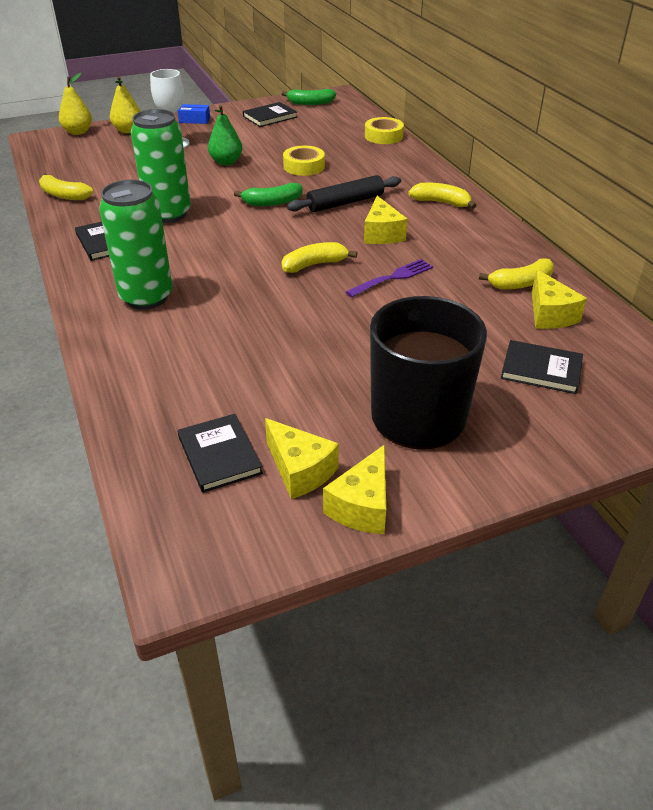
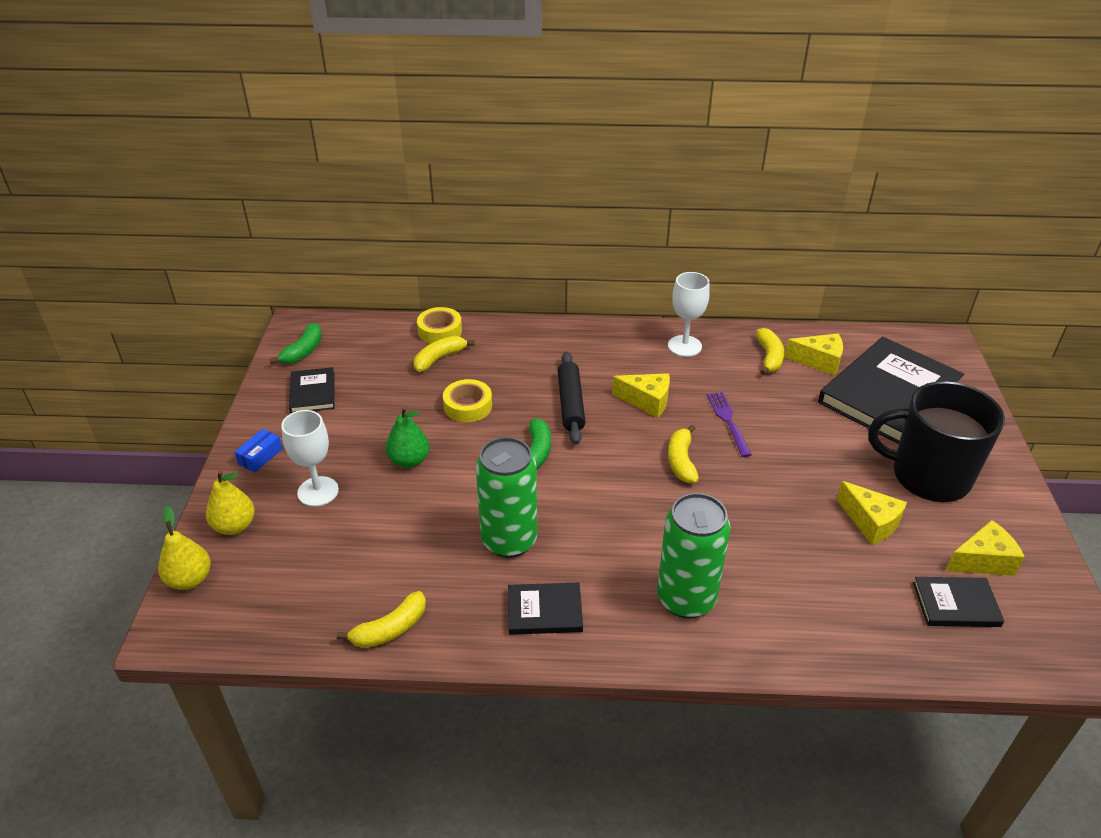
camera: 65 degrees left, 0 degrees up
yellow cheese [323,444,386,534] -> yellow cheese moved to [836,481,907,545]
yellow banana [408,183,477,209] -> yellow banana moved to [414,336,475,372]
black book [501,340,583,394] -> black book [818,337,964,444], size x2.13
none -> white goblet [668,272,710,357]

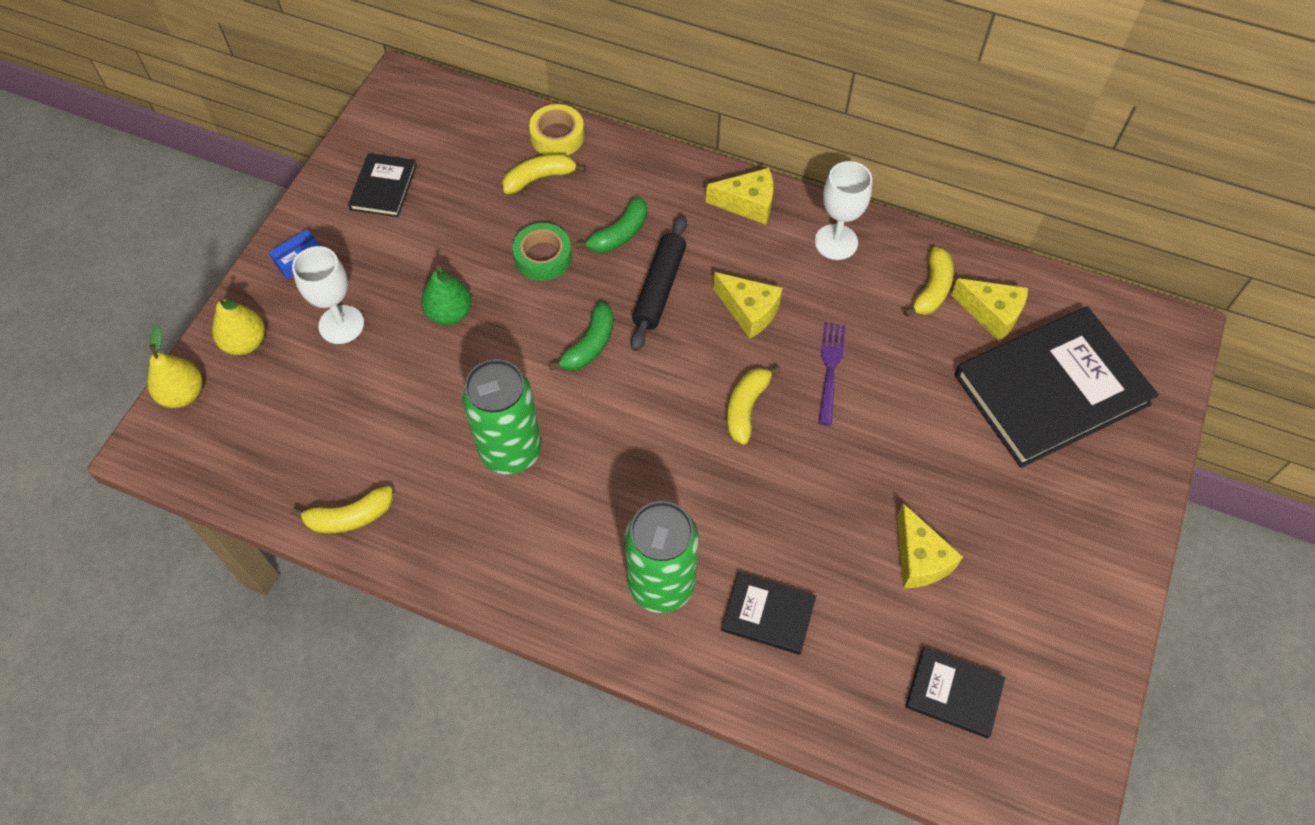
camera: 20 degrees right, 20 degrees up
green banana [269,323,322,364] -> green banana moved to [576,196,647,253]
yellow tape [443,379,492,422] -> green tape [512,223,572,281]
black book [508,582,583,635] -> black book moved to [721,572,816,655]
black mug [868,381,1005,502] -> none
yellow cheese [945,520,1025,576] -> yellow cheese moved to [706,168,773,225]

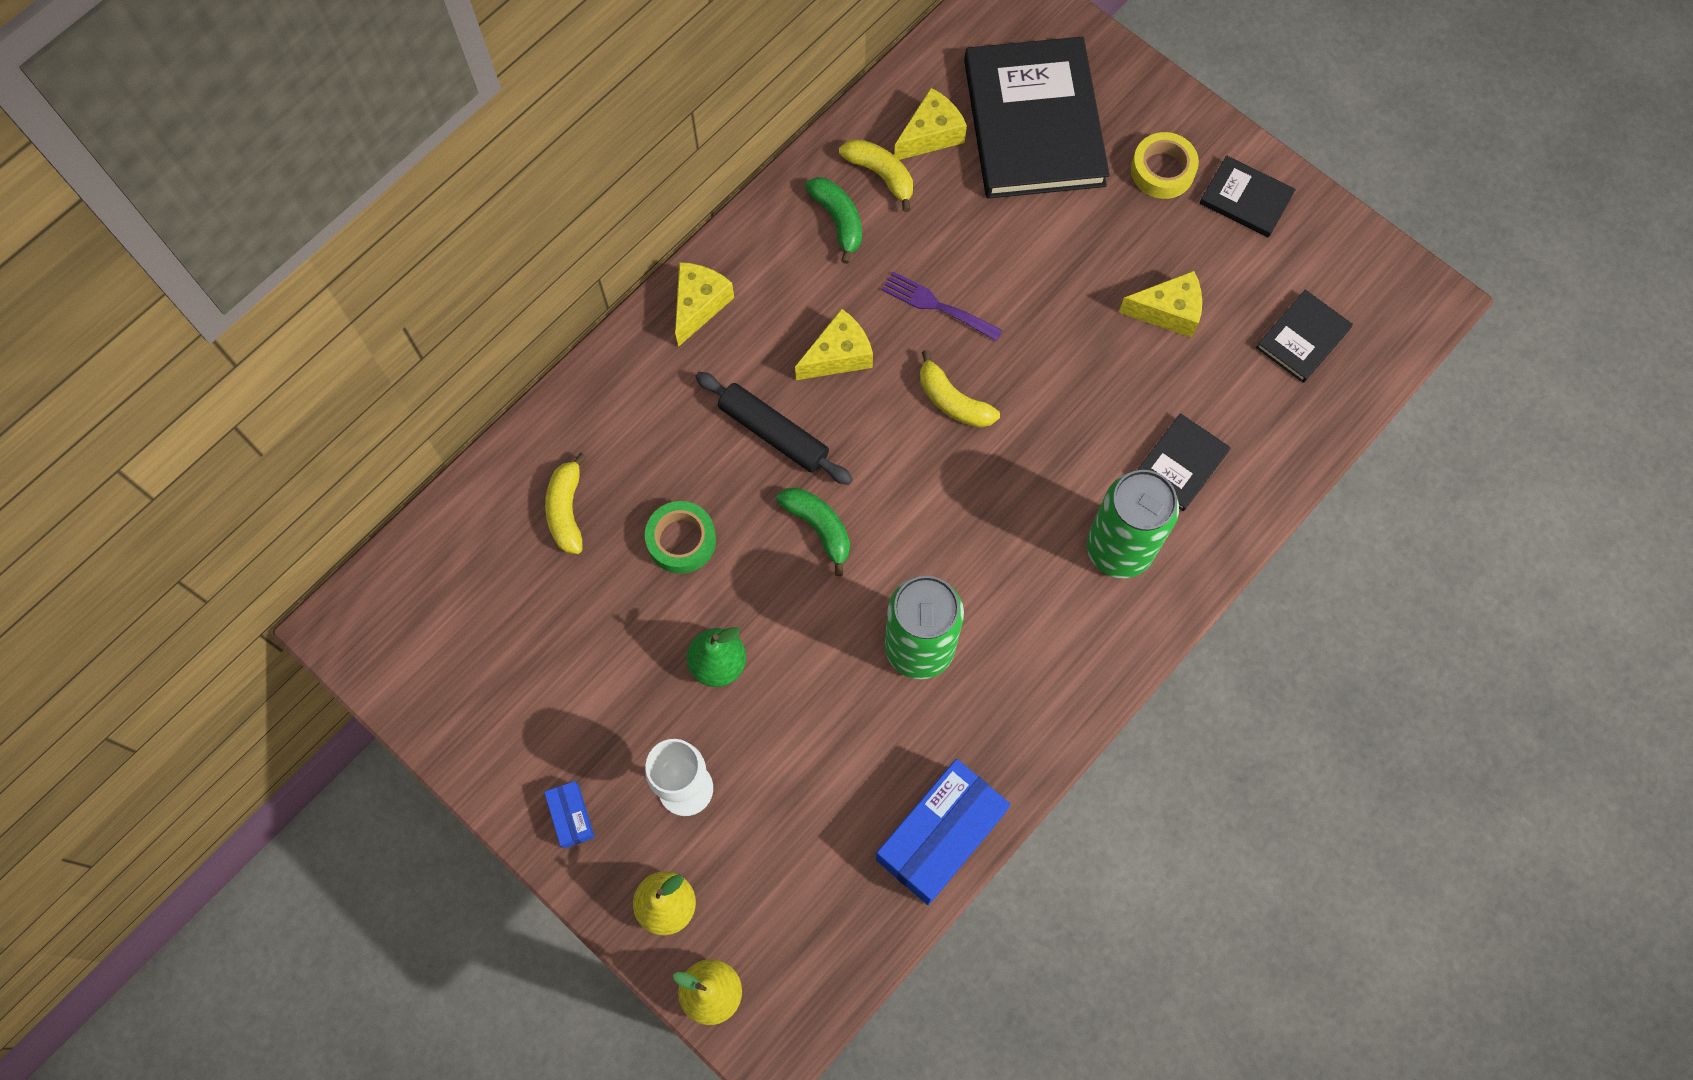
camera: 70 degrees left, 10 degrees up
yellow banana [291,486,393,533] -> blue box [876,759,1010,905]
black book [348,153,417,217] -> black book moved to [1199,155,1296,238]
yellow tape [529,104,584,156] -> yellow tape moved to [1131,132,1199,199]
green banana [576,196,647,253] -> green banana moved to [805,177,862,264]
white goblet [815,161,872,260] -> none

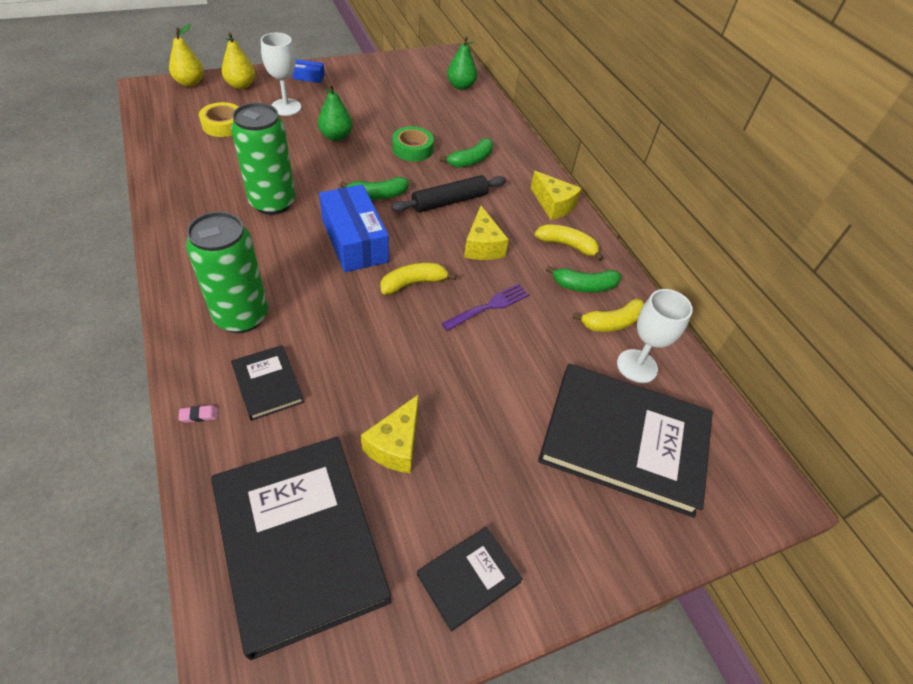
camera: 110 degrees right, 20 degrees down
yellow banana [545,453,587,554] -> yellow banana moved to [535,224,603,261]
blue box [876,759,1010,905] -> blue box moved to [319,184,389,272]
yellow cheese [894,88,967,160] -> white goblet [617,289,693,383]
yellow tape [1131,132,1199,199] -> yellow tape moved to [199,102,239,137]
black book [1256,290,1353,383] -> black book [211,437,391,660], size x2.13
none -> pink eraser [178,405,218,423]
none -> green banana [440,138,493,168]
none -> green pear [447,36,477,90]

